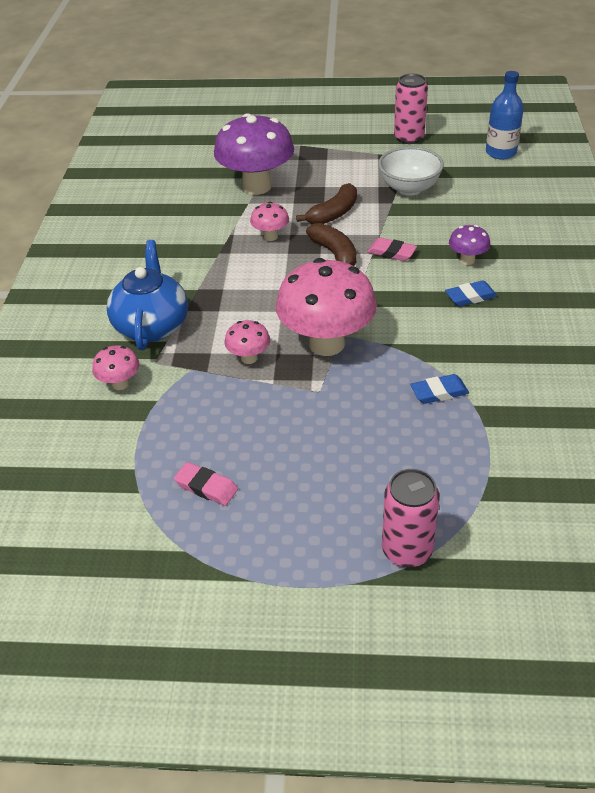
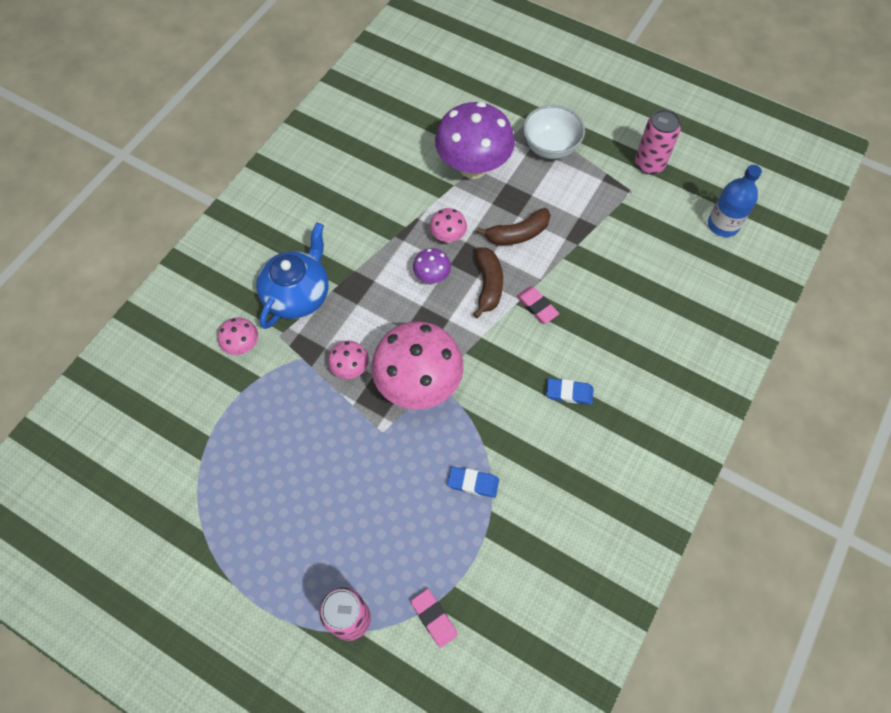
camera: 25 degrees right, 20 degrees up
pink eraser [174,462,238,506] -> pink eraser moved to [411,589,458,648]
white bowl [378,146,444,196] -> white bowl moved to [523,105,585,159]
purple mushroom [449,225,490,265] -> purple mushroom moved to [413,248,451,283]

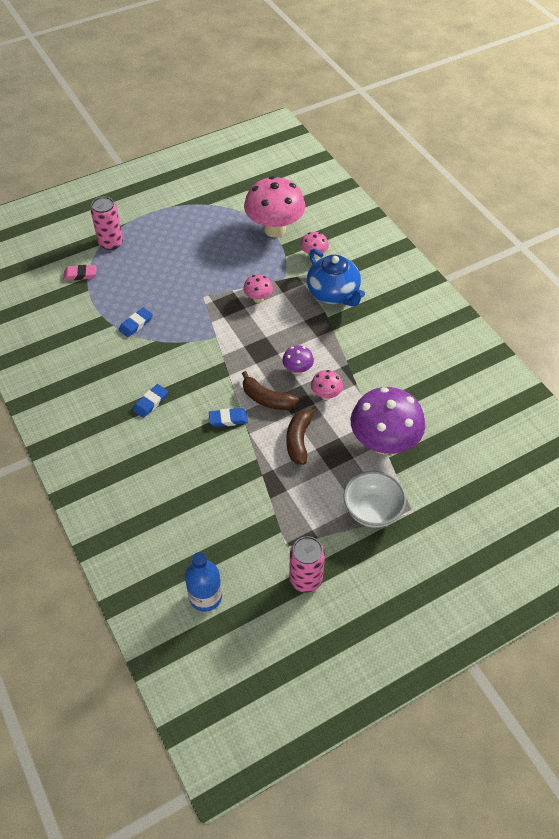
camera: 120 degrees right, 10 degrees down
pink mushroom [372,321,464,409] -> pink mushroom moved to [244,176,305,237]
pink eraser [517,287,559,324] -> blue eraser [209,408,248,427]

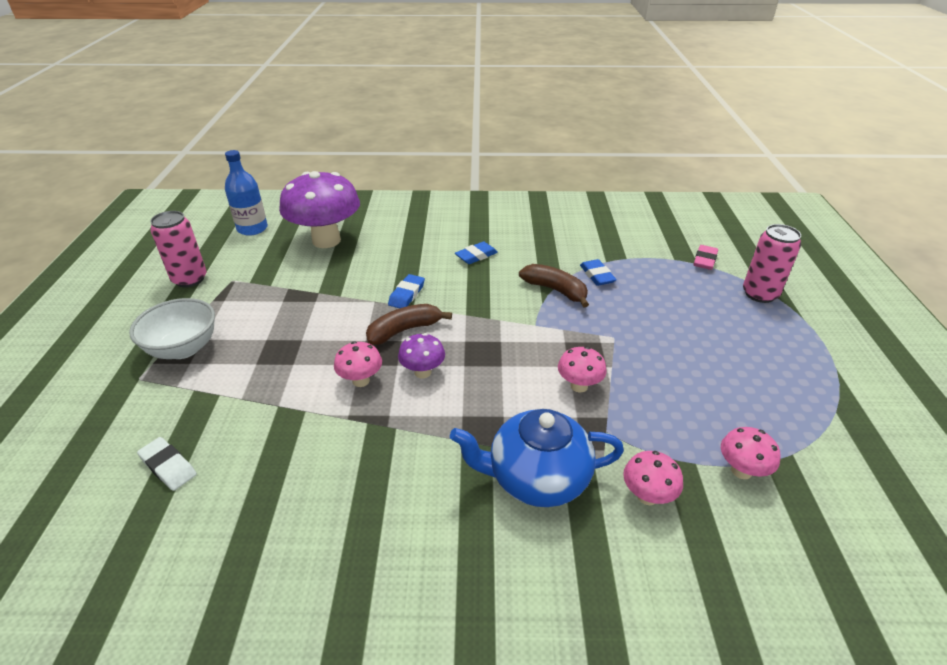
camera: 120 degrees right, 15 degrees down
blue eraser [133,384,168,418] -> blue eraser turned 75 degrees clockwise [455,241,498,264]
pink mushroom [244,176,305,237] -> pink mushroom [721,427,781,479], size x0.46
brown banana [286,406,318,465] -> brown banana moved to [519,264,589,307]
purple mushroom [351,387,425,455] -> purple mushroom moved to [279,171,360,248]
none -> white eraser [137,437,197,491]

